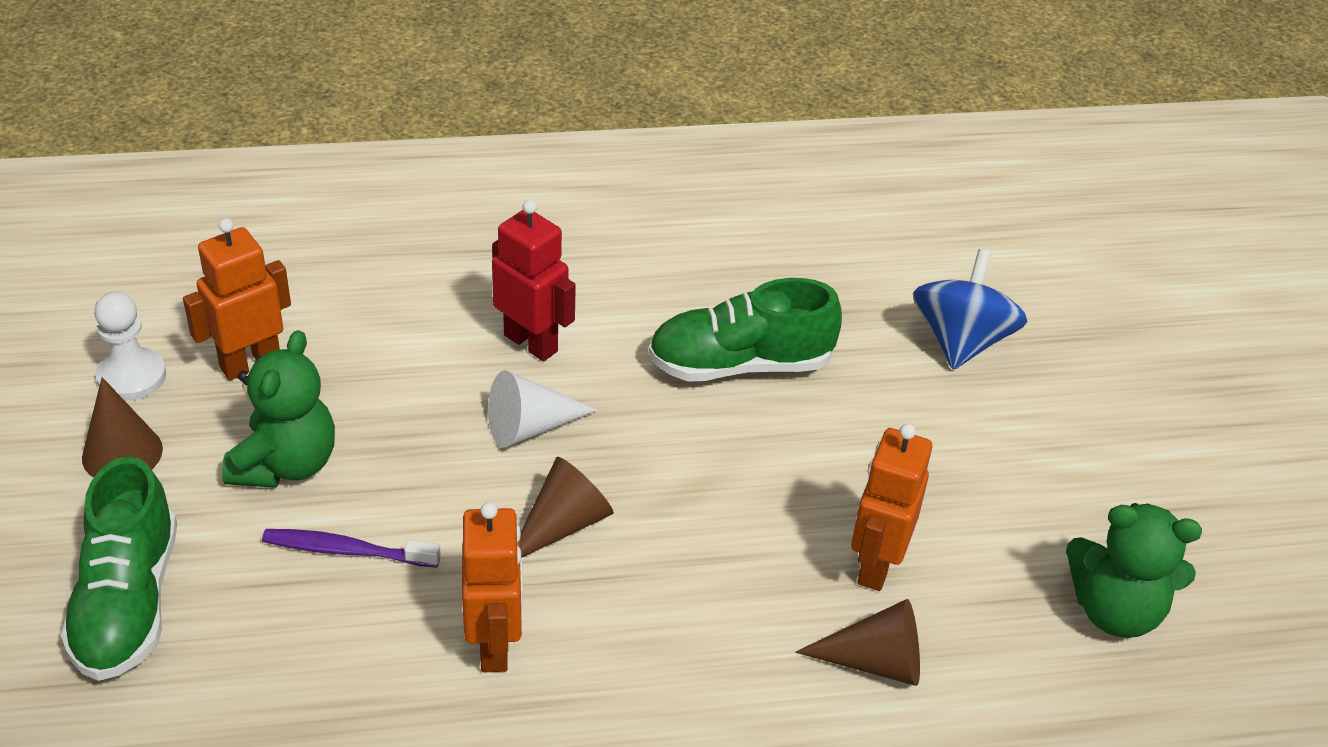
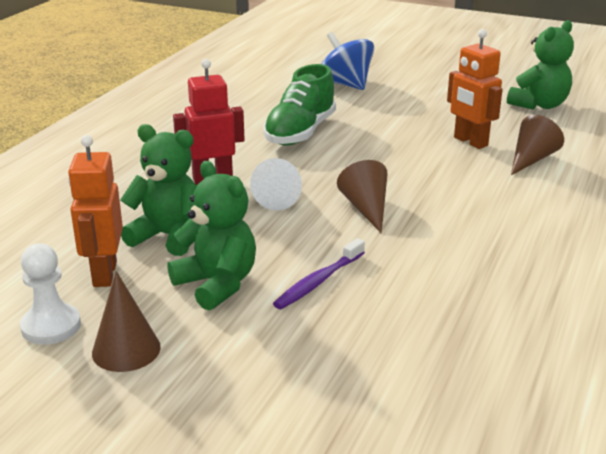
camera: 55 degrees left, 15 degrees down
green shoe [61,456,177,681] -> none
orange robot [462,502,523,672] -> none
none -> green teddy bear [120,124,197,256]

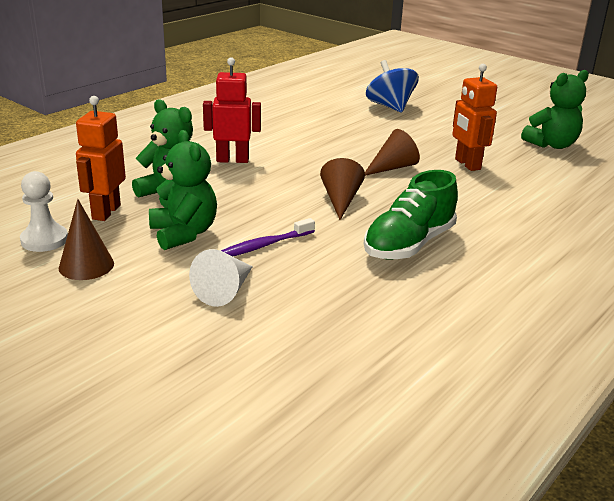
camera: 15 degrees right, 0 degrees up
white cone [250,158,302,211] -> white cone moved to [189,249,253,307]
green shoe [263,64,336,146] -> green shoe moved to [364,170,458,260]
brown cone [511,115,564,175] -> brown cone moved to [365,129,420,176]

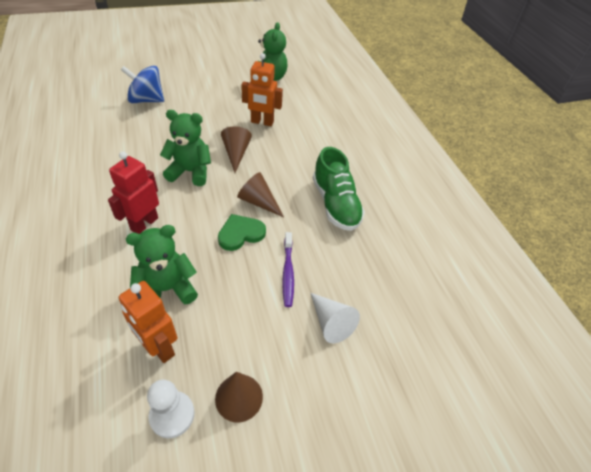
camera: 60 degrees left, 20 degrees up
green teddy bear [149,130,217,250] -> green teddy bear moved to [160,110,211,186]
none -> green heart [218,214,266,251]

